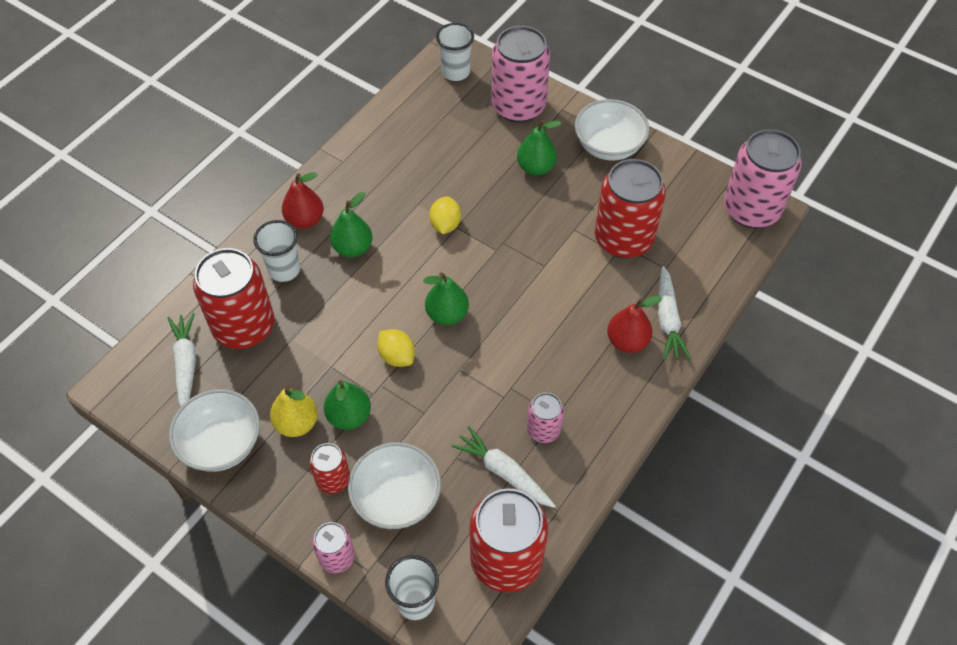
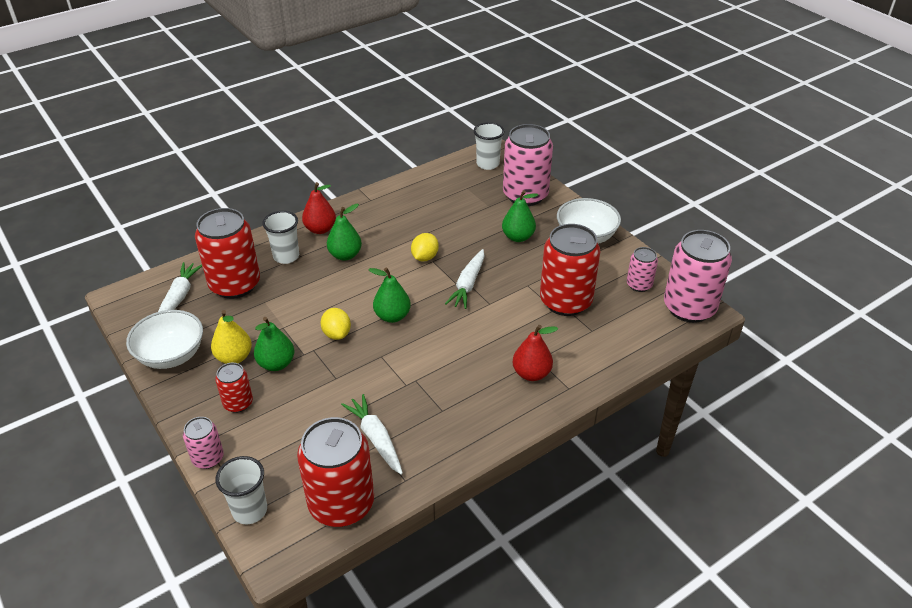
camera: 20 degrees right, 15 degrees down
white bowl [348,442,441,529] -> none
pink can [527,393,564,443] -> pink can moved to [627,247,658,292]
white carrot [658,266,691,360] -> white carrot moved to [445,249,485,309]

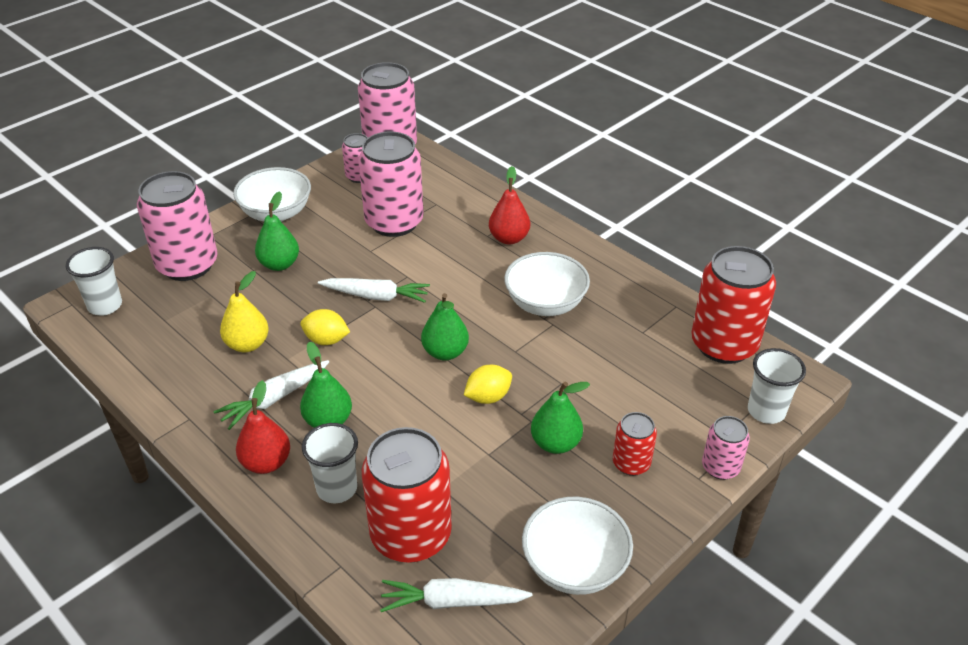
camera: 100 degrees left, 0 degrees up
yellow pear [211,310,252,364] -> yellow pear moved to [220,271,269,352]
white carrot [341,394,403,475] -> white carrot moved to [213,360,329,430]
red can [540,224,600,316] -> pink can [358,131,424,237]
none -> white bowl [504,252,590,316]

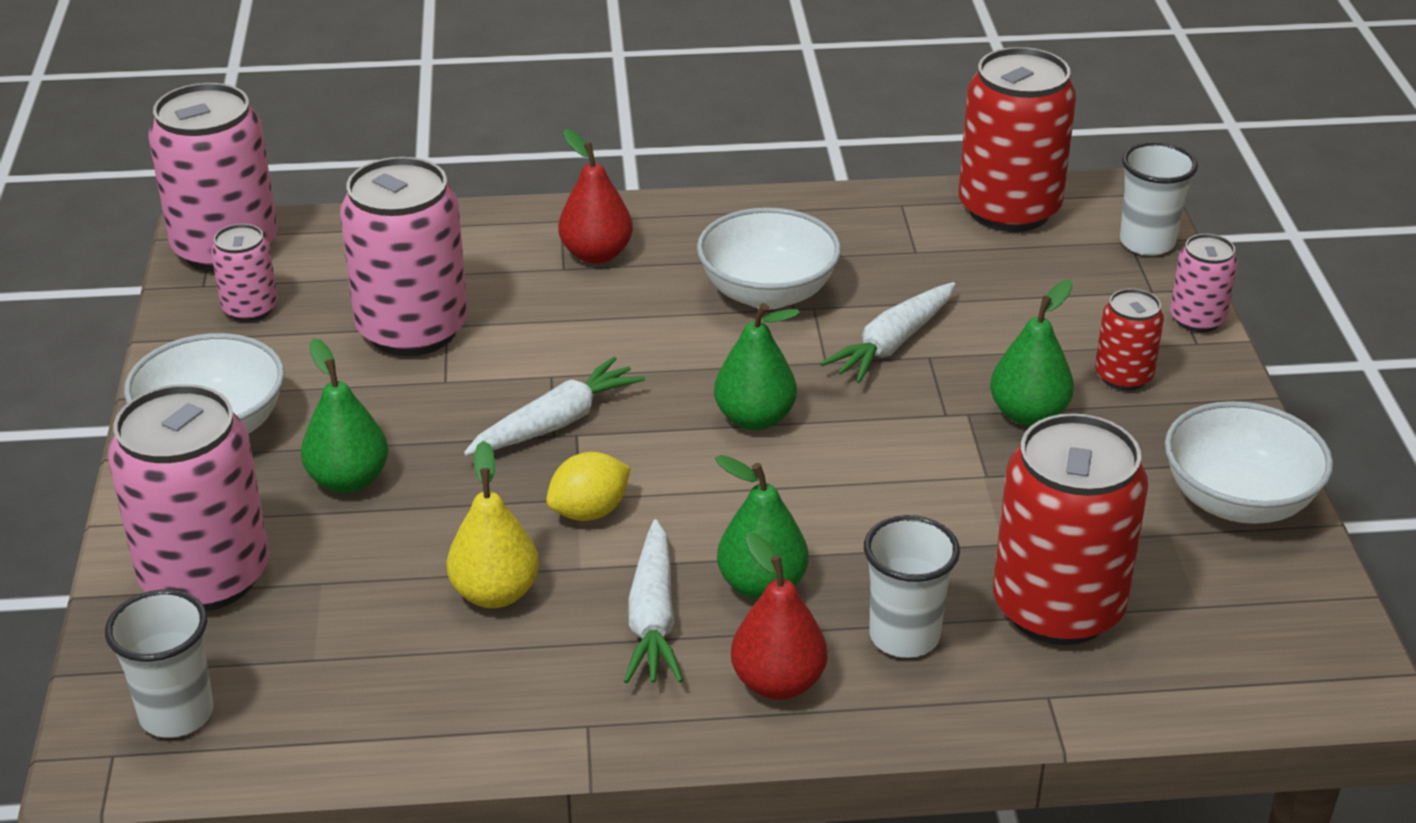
camera: 50 degrees left, 5 degrees down
white carrot [380,578,533,612] -> white carrot moved to [820,282,955,383]
yellow lemon [464,365,512,404] -> none

